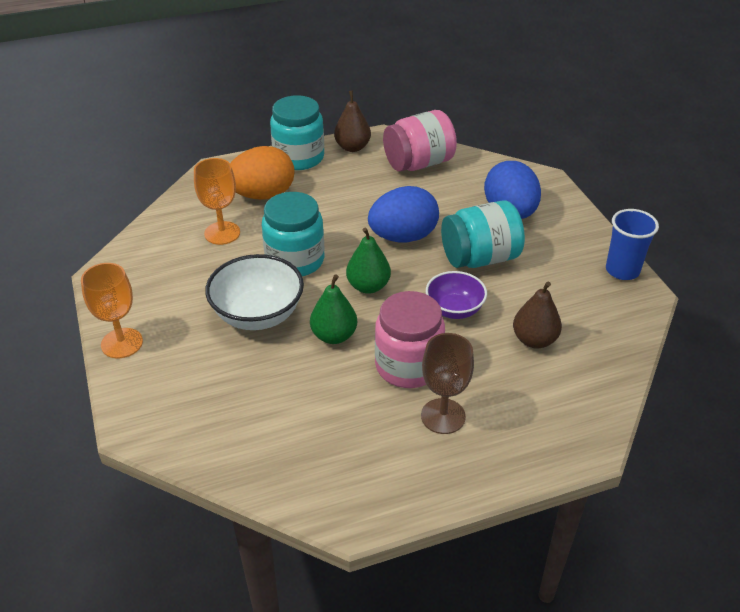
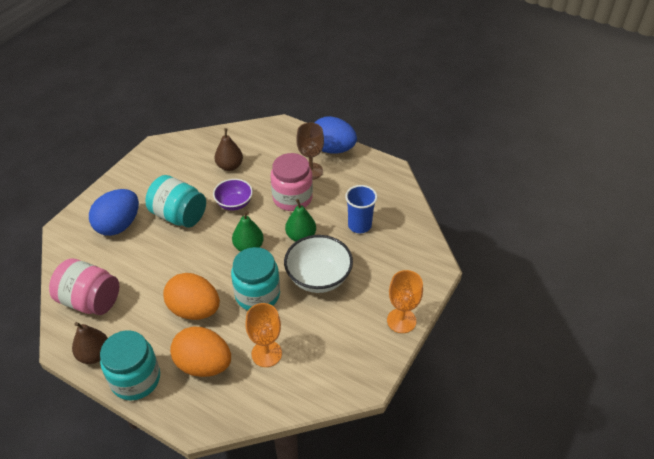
camera: 130 degrees left, 5 degrees up
blue egg [368,186,439,242] -> blue egg moved to [314,116,357,154]
blue cup [606,209,659,280] -> blue cup moved to [345,185,377,233]
none -> orange egg [163,273,220,320]

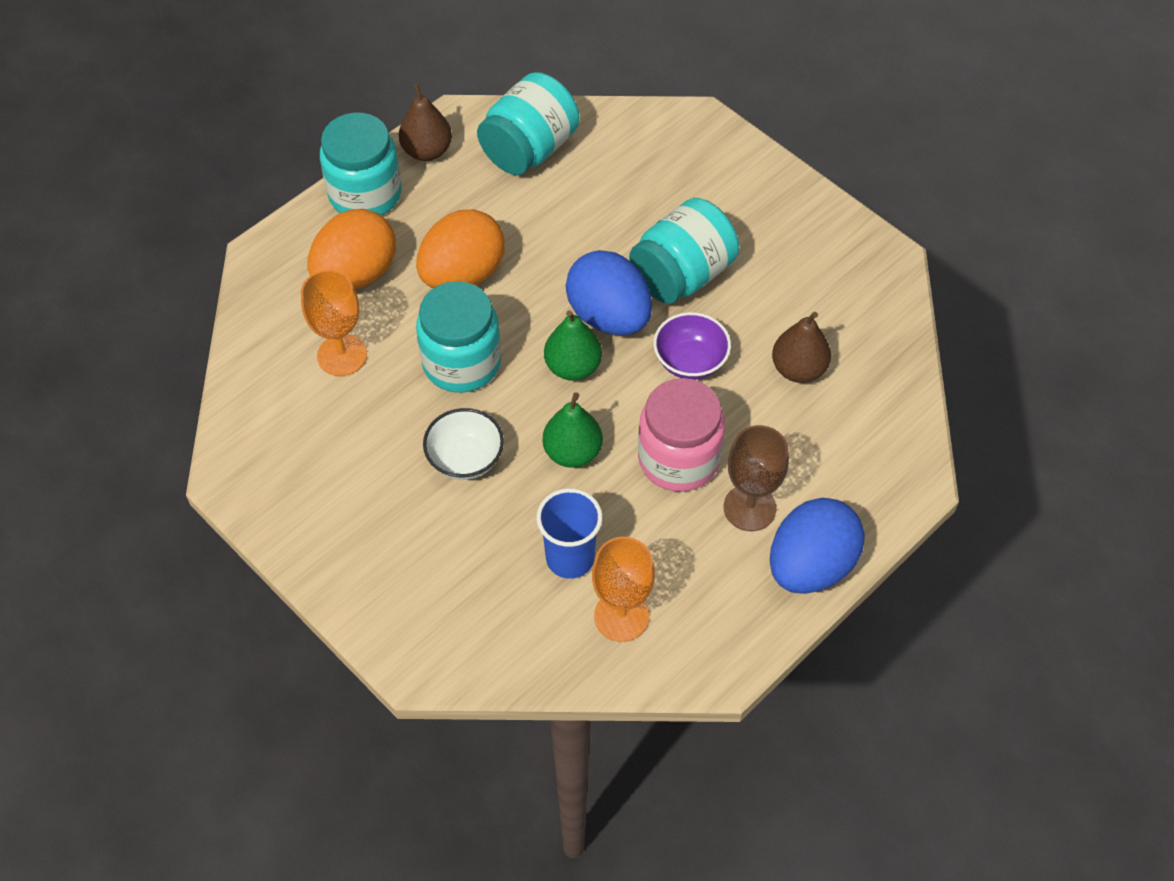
camera: 105 degrees right, 10 degrees up
pink jar [49,259,119,315] -> turquoise jar [477,72,579,175]
blue egg [89,189,139,236] -> blue egg moved to [566,250,652,335]
white bowl [284,235,353,293] -> white bowl [423,408,504,480], size x0.64
orange goblet [387,270,423,333] -> orange goblet moved to [592,537,655,642]

